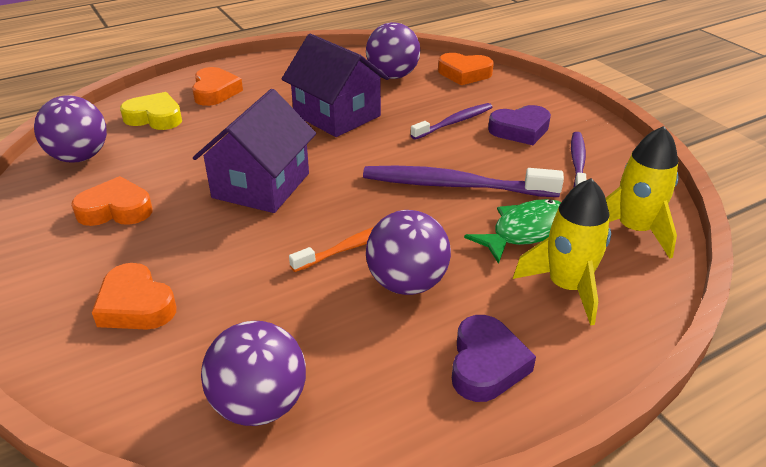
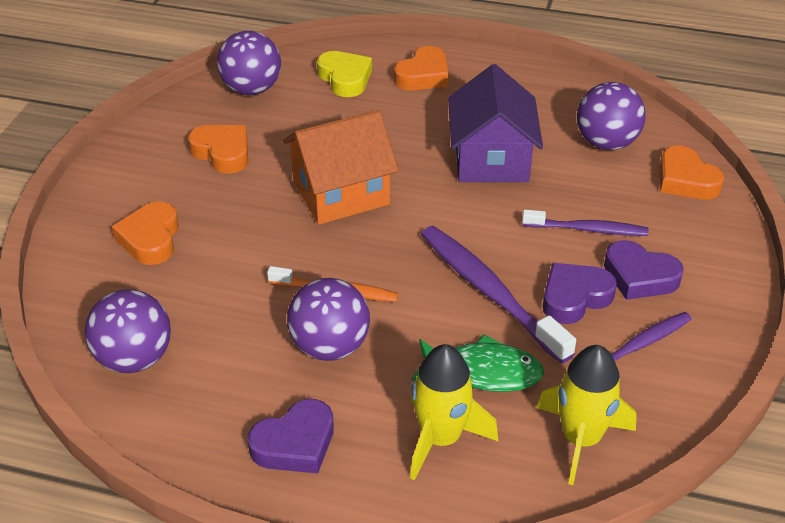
camera: 45 degrees right, 5 degrees up
purple house [193,89,316,213] -> orange house [283,110,399,225]
none -> purple heart [543,263,617,324]

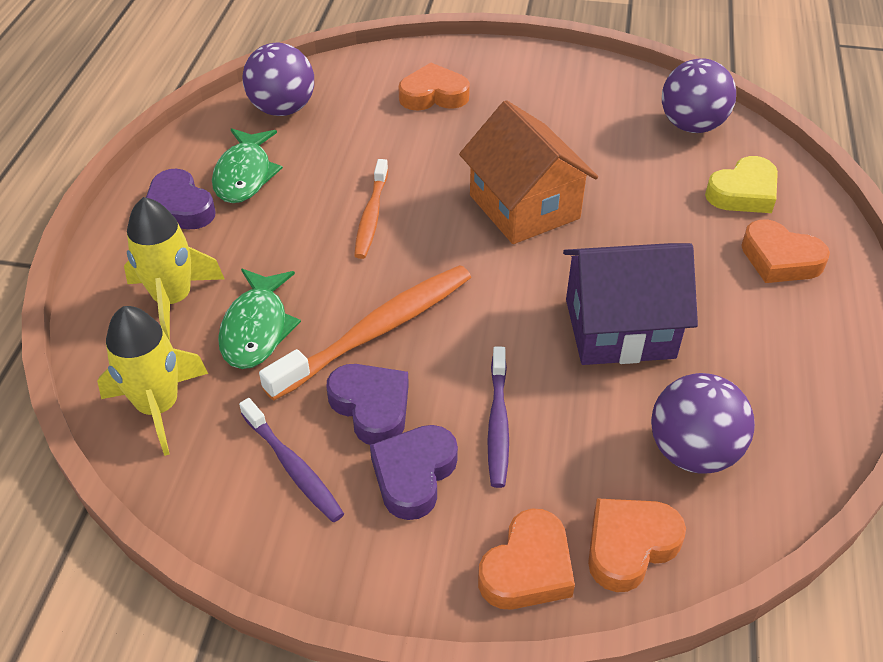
camera: 85 degrees right, 5 degrees up
orange heart [188,125,248,174] -> orange heart moved to [478,509,575,610]
purple ball [287,278,370,361] -> none
purple toothbrush [421,226,576,364] -> orange toothbrush [259,265,471,401]
none -> green fish [212,128,283,203]

